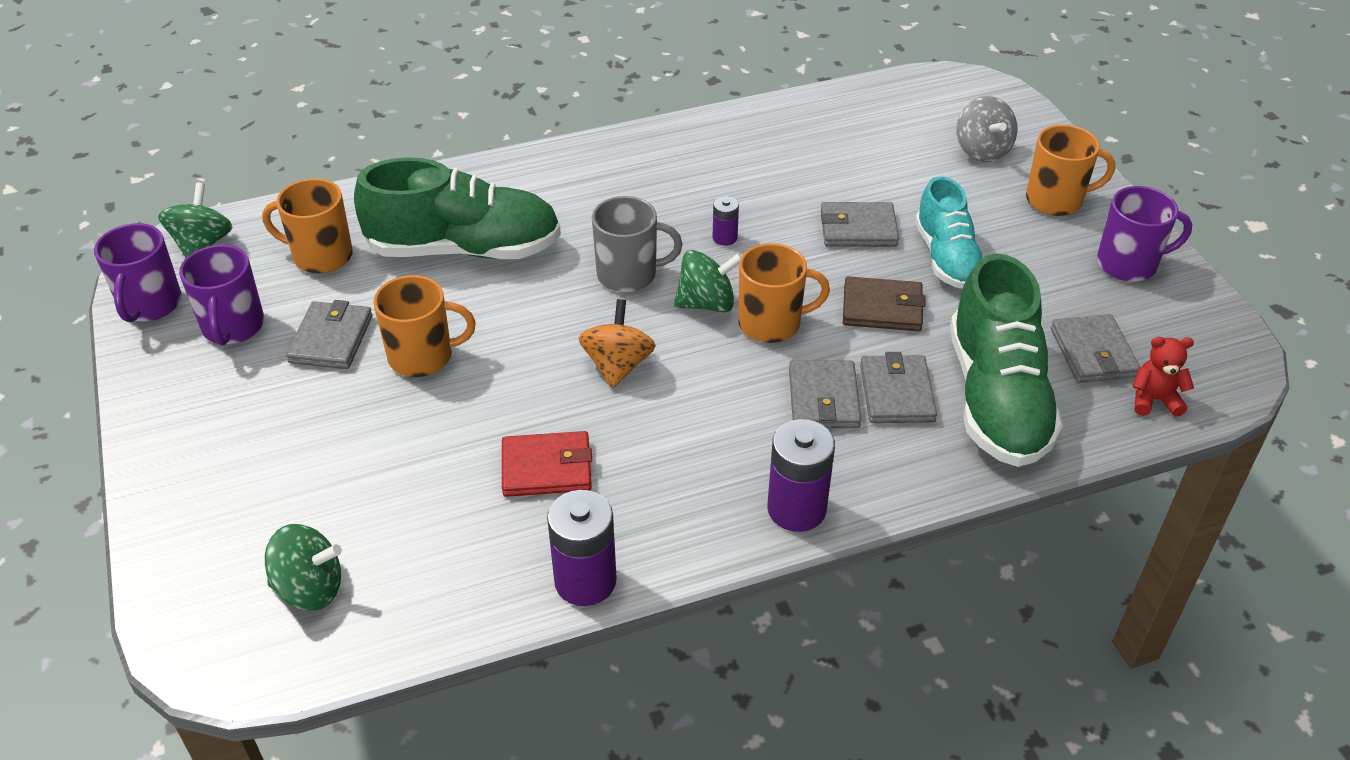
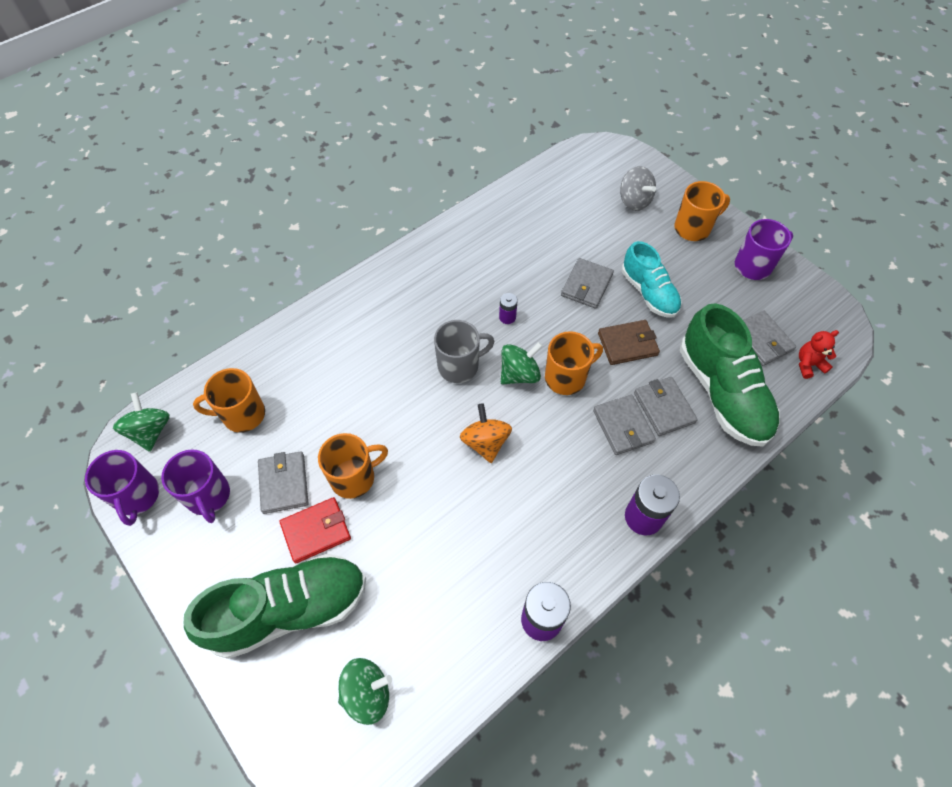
camera: 20 degrees left, 15 degrees up
green shoe [354,157,561,259] -> green shoe moved to [183,554,366,659]
red wallet [502,431,592,497] -> red wallet moved to [279,497,351,563]
grey wallet [821,202,899,247] -> grey wallet turned 45 degrees counterclockwise [561,258,614,309]

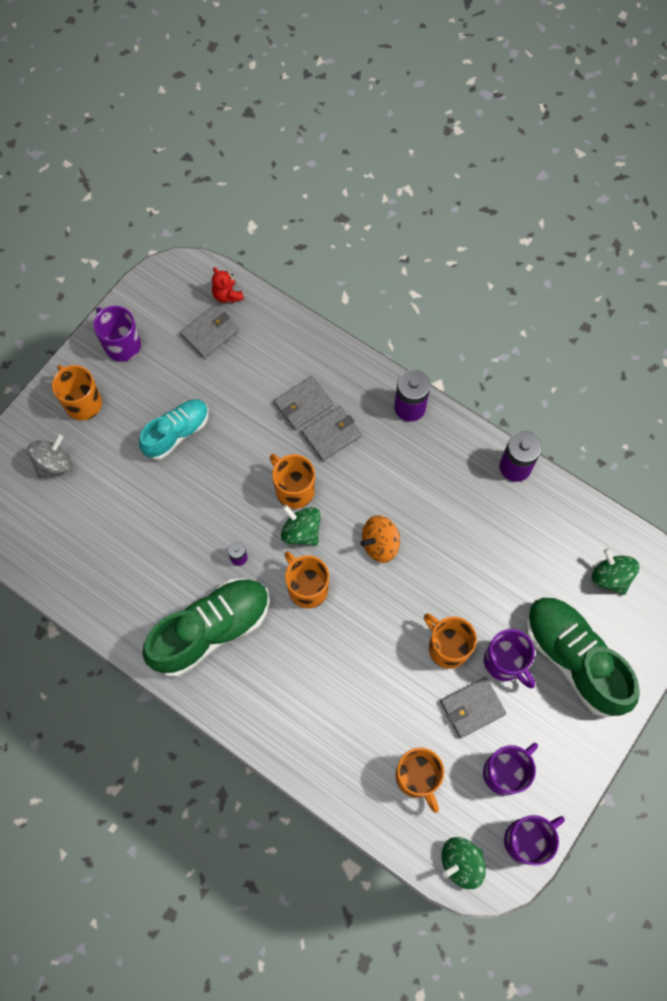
camera: 105 degrees left, 10 degrees up
red wallet [279,497,351,563] -> purple mug [484,629,535,688]
grey mug [434,320,495,383] -> orange mug [285,552,329,609]
grey wallet [561,258,614,309] -> none
brown wallet [598,320,660,365] -> none
green shoe [680,303,780,447] -> green shoe moved to [143,578,270,677]

